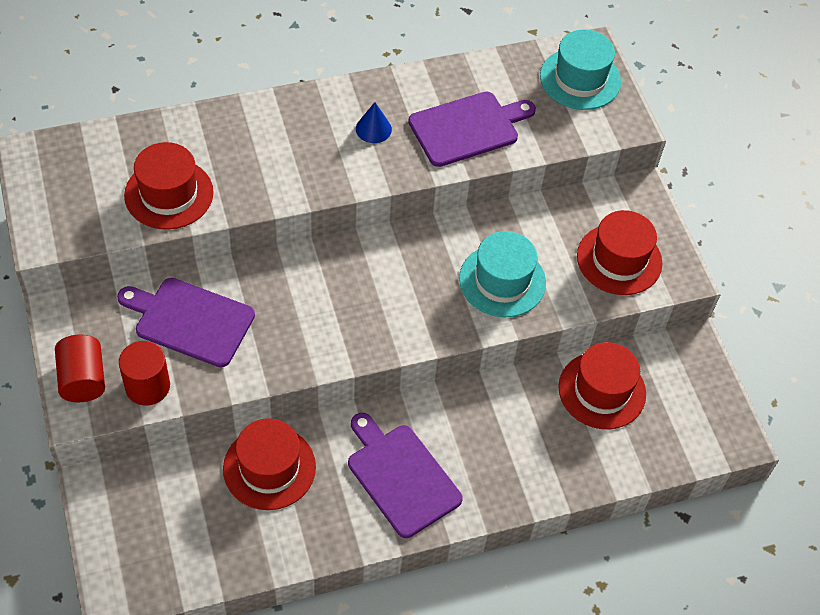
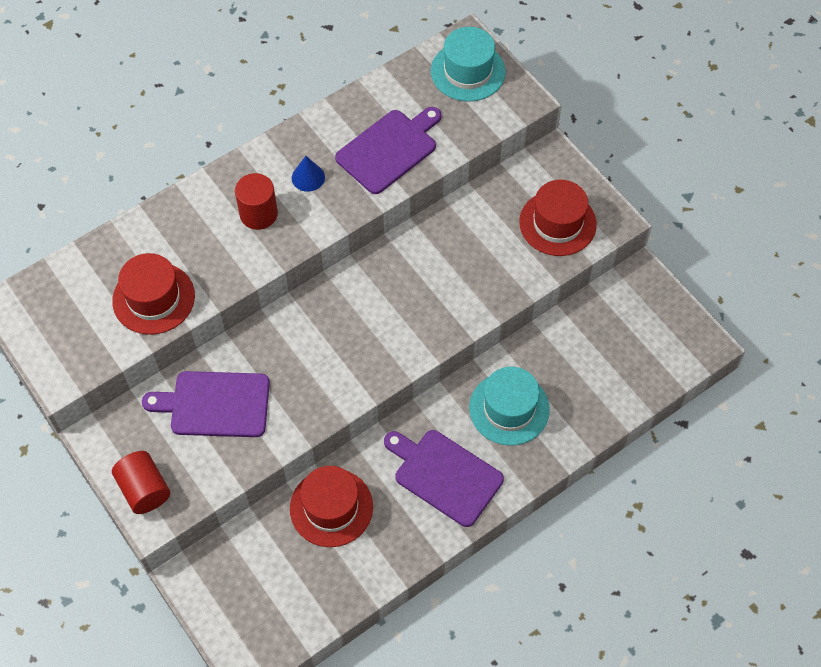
camera: 15 degrees left, 5 degrees up
red cylinder [119,341,170,406] -> red cylinder moved to [235,173,278,230]
turquoise hat [459,231,546,317] -> turquoise hat moved to [469,367,550,446]
red hat [558,342,646,429] -> none

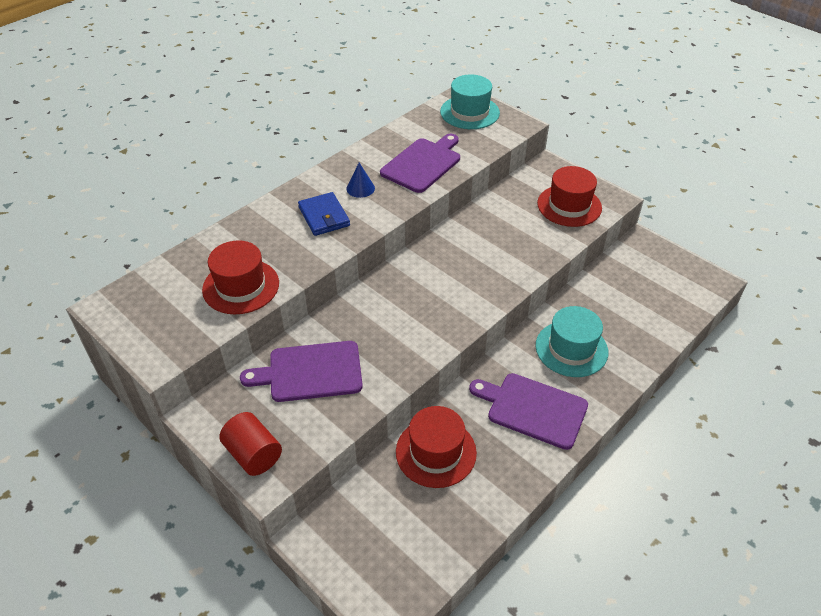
camera: 10 degrees left, 15 degrees down
red cylinder [235,173,278,230] -> blue wallet [298,192,350,236]

